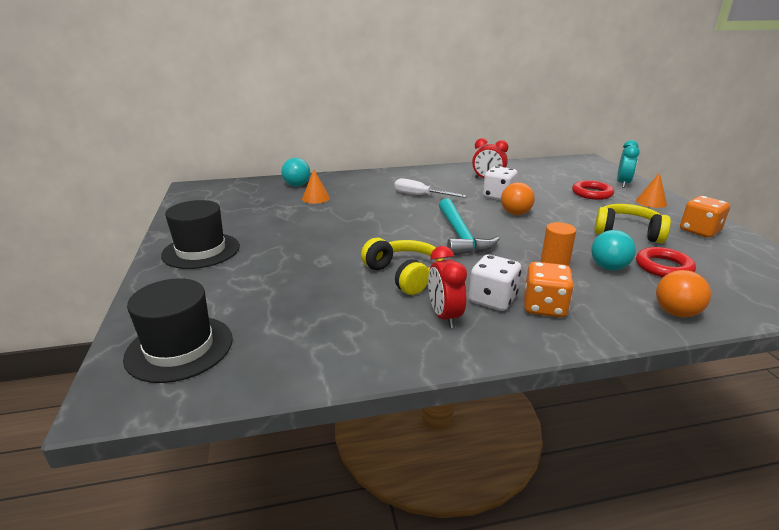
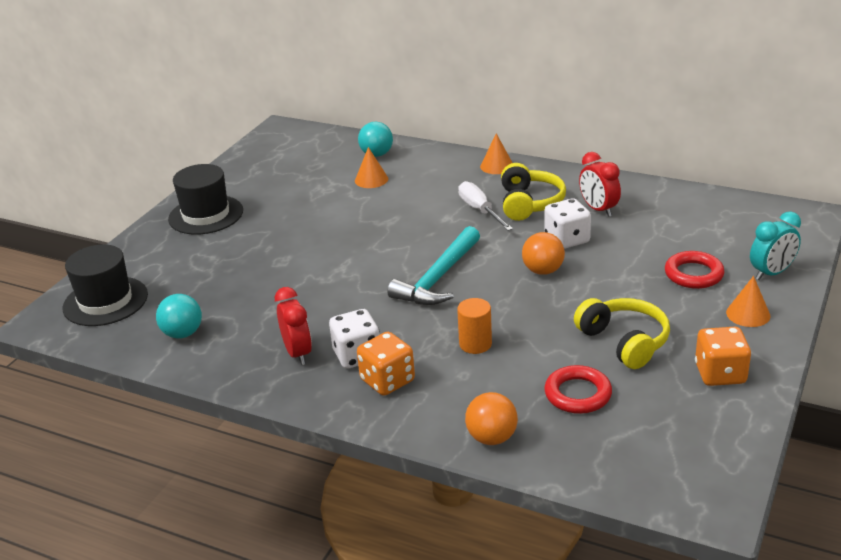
camera: 40 degrees right, 5 degrees up
yellow headphones [361,238,443,295] -> yellow headphones moved to [501,163,566,221]
red clock [428,246,467,328] -> red clock turned 135 degrees clockwise [275,287,312,365]
turquoise ball [591,230,636,271] -> turquoise ball moved to [156,294,202,338]
none -> orange cone [480,133,513,174]

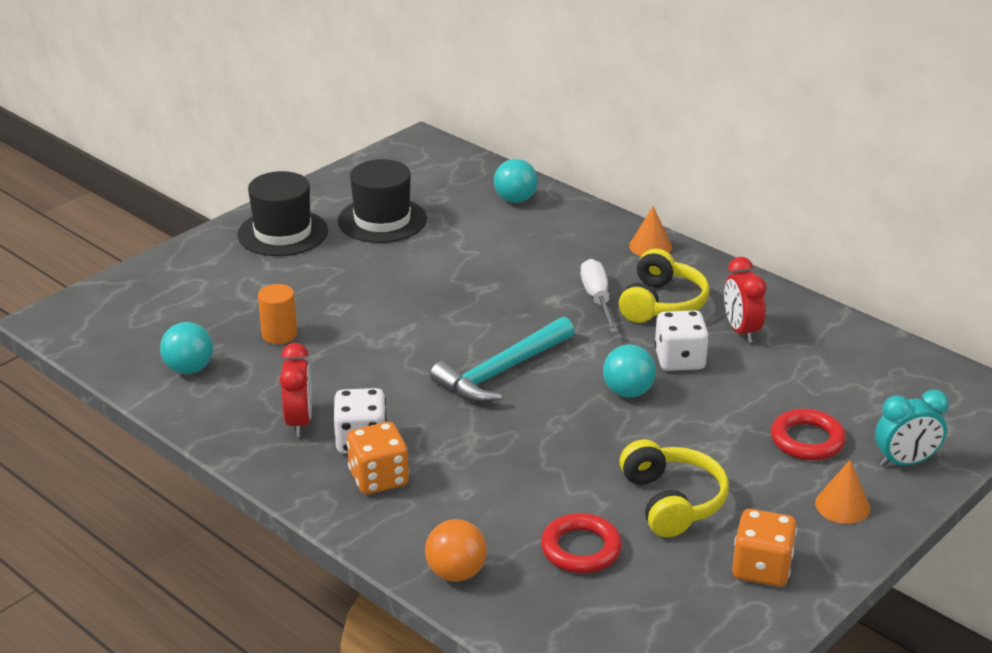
camera: 15 degrees right, 0 degrees up
black hat [63,244,148,326] -> black hat moved to [338,159,427,243]
orange cone [355,147,388,188] -> none
orange cylinder [457,298,492,354] -> orange cylinder moved to [258,284,297,344]
orange ball [522,232,565,275] -> turquoise ball [603,344,656,398]

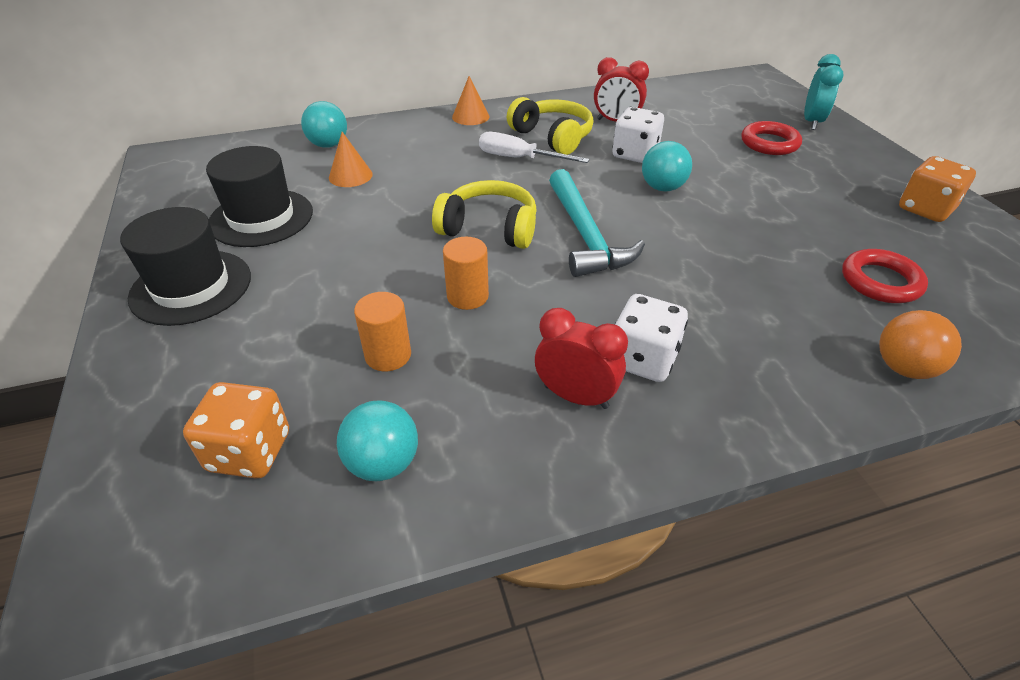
camera: 60 degrees left, 10 degrees up
orange dice [347,422,409,494] -> orange dice moved to [183,382,289,479]
yellow headphones [619,439,729,537] -> yellow headphones moved to [432,180,537,249]
orange cone [815,460,870,524] -> orange cone moved to [329,132,373,187]
none -> orange cylinder [443,237,489,310]

